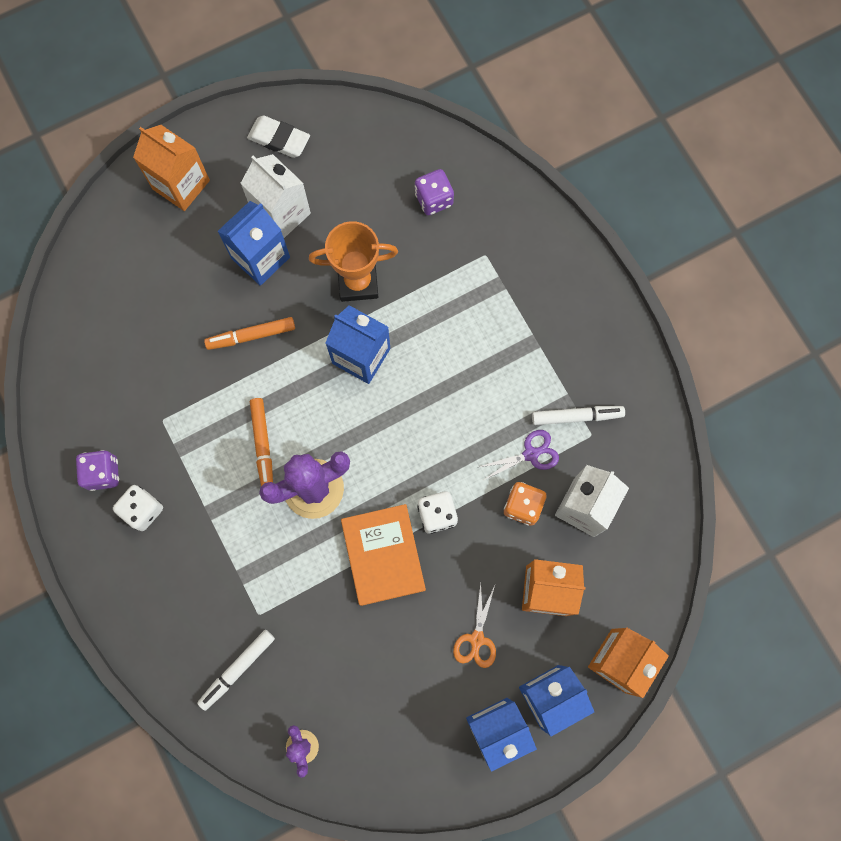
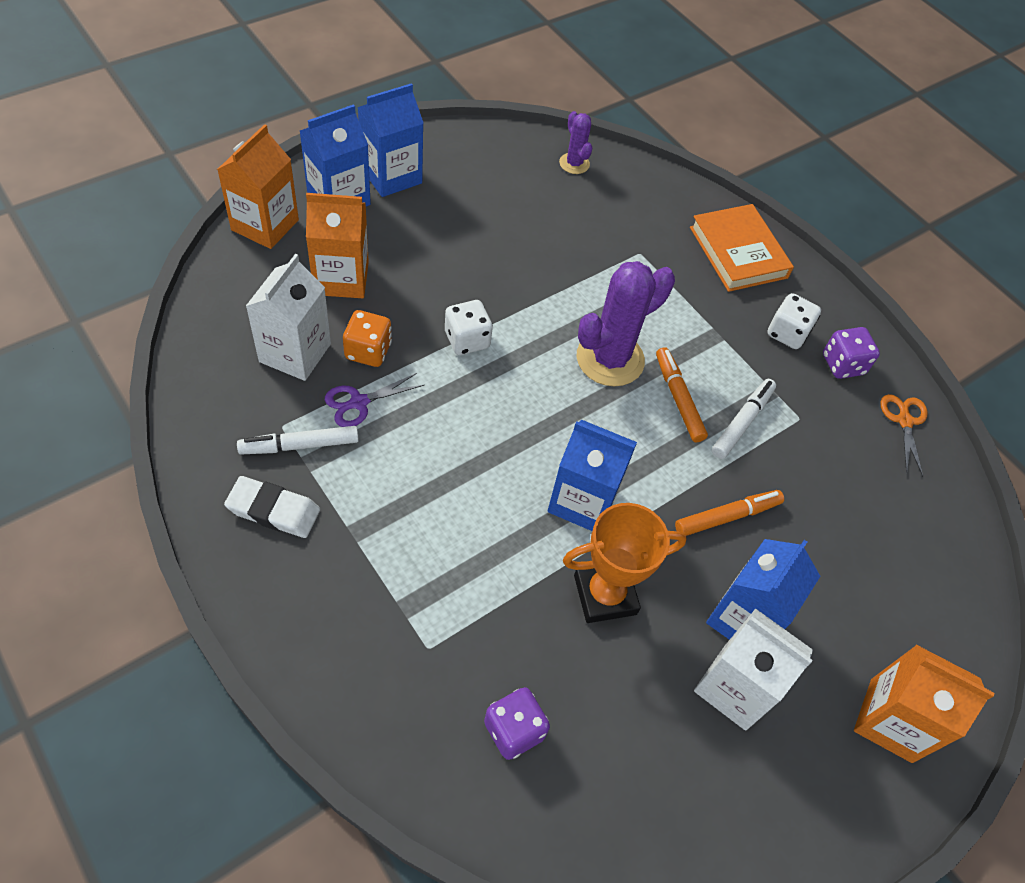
camera: 165 degrees right, 20 degrees down
white marker [197,630,275,711] -> white marker moved to [712,379,776,459]
white eraser [247,116,310,158] -> white eraser moved to [224,476,320,538]
orange book [341,504,426,606] -> orange book moved to [690,204,794,292]
orange scissors [453,583,496,668] -> orange scissors moved to [881,394,927,477]

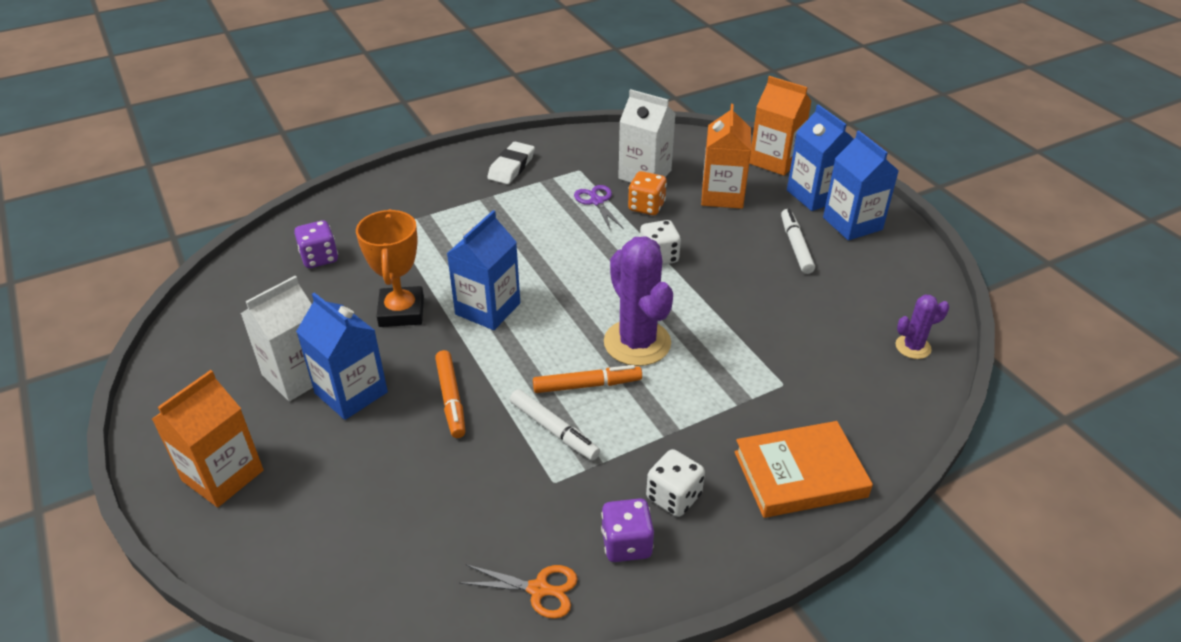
camera: 105 degrees right, 15 degrees down
white marker [237,426,359,455] -> white marker moved to [781,209,815,274]

